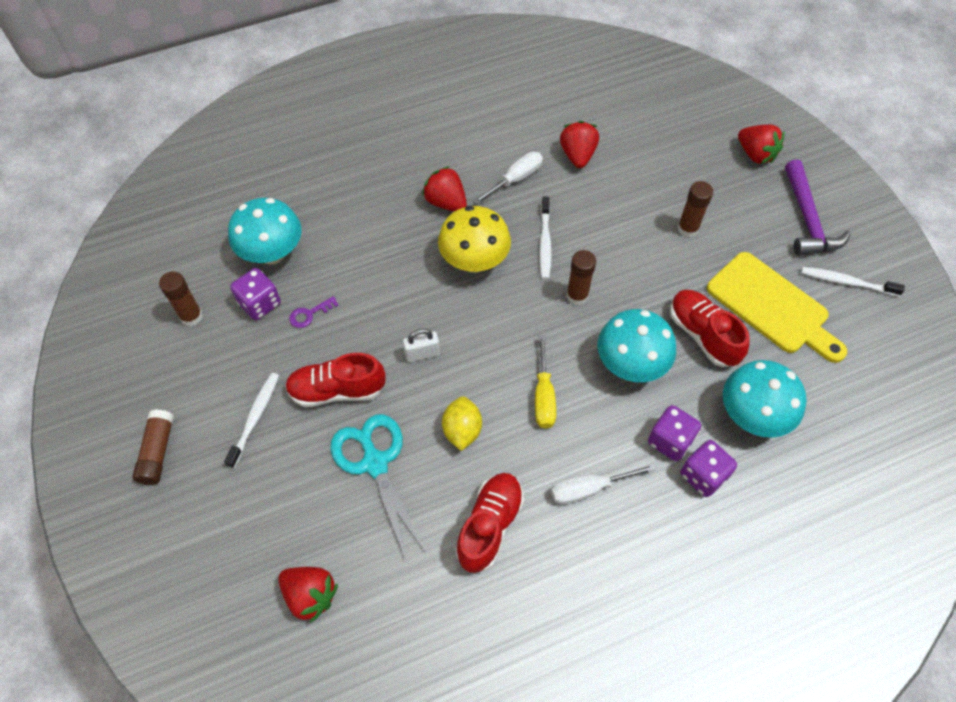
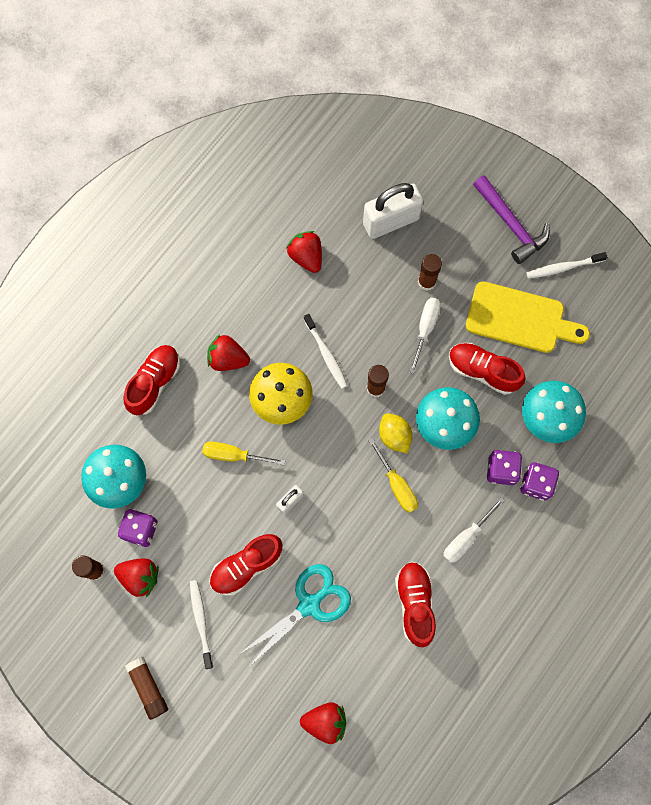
camera: 30 degrees left, 15 degrees up
purple key [289,296,338,328] -> none
turquoise scissors [330,414,426,559] -> turquoise scissors turned 105 degrees clockwise [239,564,351,667]
yellow lemon [442,396,482,451] -> yellow lemon moved to [379,413,412,454]
white screwdriver [473,152,543,205] -> white screwdriver moved to [409,298,441,374]
red strawberry [738,124,785,164] -> red strawberry moved to [114,558,159,597]
none -> red shoe [123,345,180,415]
none -> yellow screwdriver [202,441,285,465]
none -> white padlock [363,183,423,239]

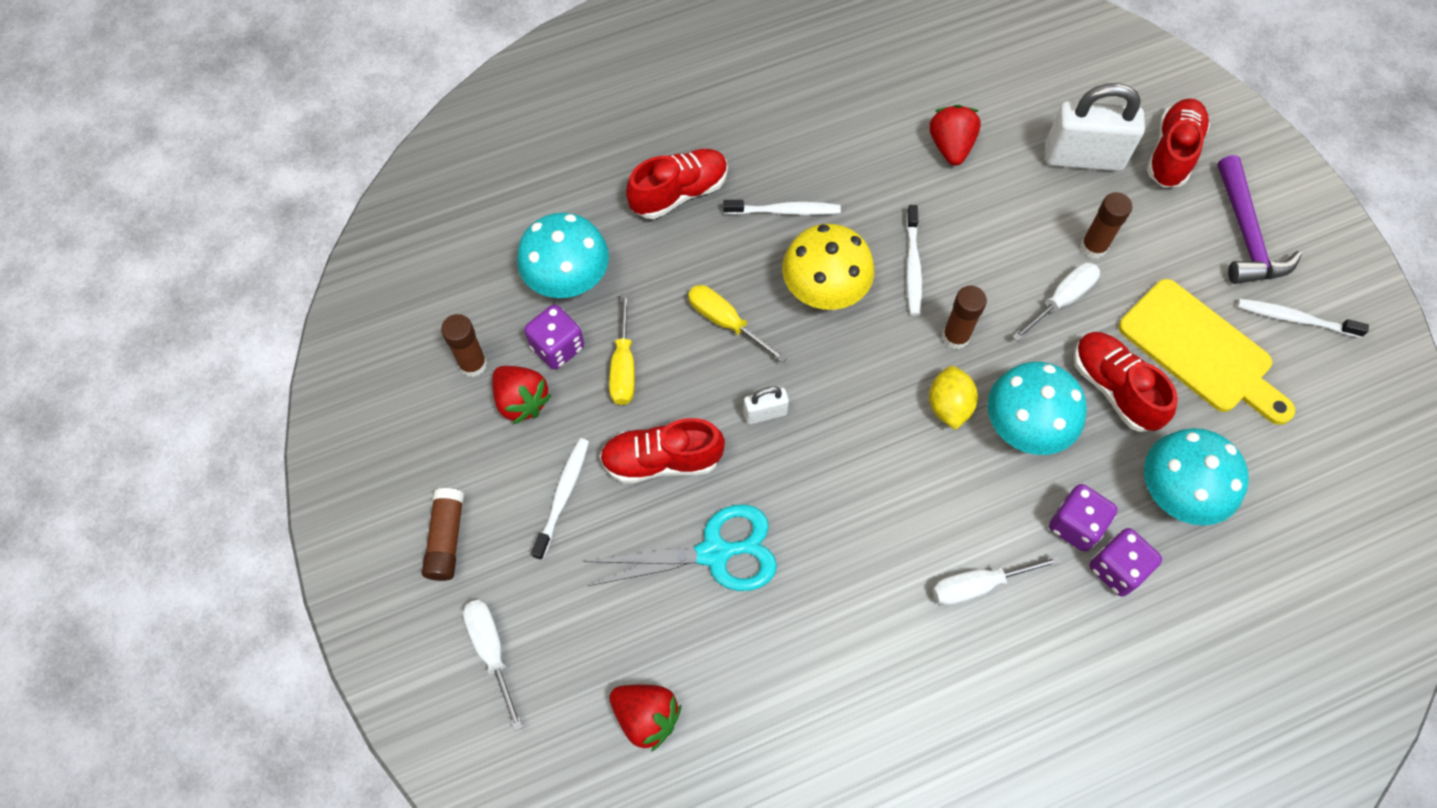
camera: 30 degrees right, 10 degrees down
red strawberry [207,334,250,371] -> white toothbrush [723,200,841,215]
yellow screwdriver [368,438,418,513] -> yellow screwdriver moved to [609,293,635,405]
red shoe [395,562,436,647] -> red shoe moved to [1147,98,1210,187]
none -> white screwdriver [463,600,523,731]

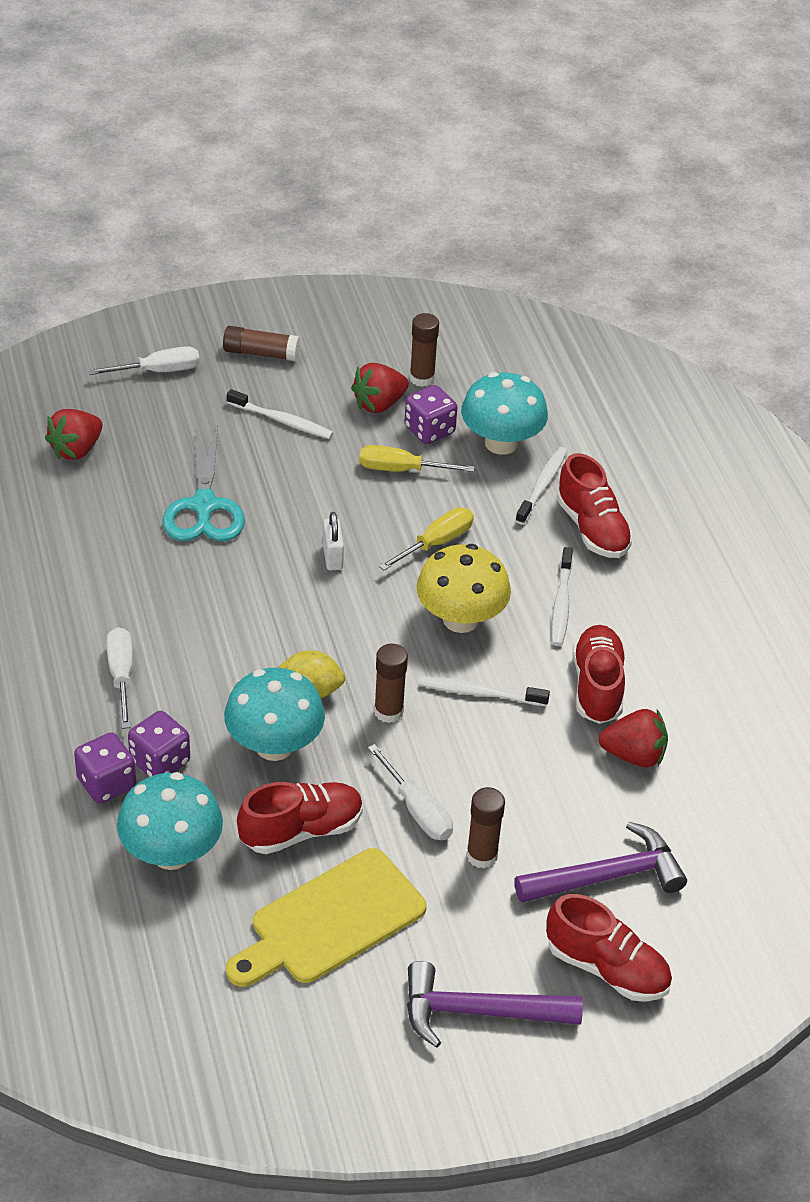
camera: 95 degrees right, 20 degrees down
red shoe [600,418,725,483] -> red shoe moved to [572,625,625,724]
white padlock [1045,83,1145,171] -> purple hammer [514,822,687,903]
white toothbrush [1237,299,1369,338] -> white toothbrush moved to [515,447,567,525]

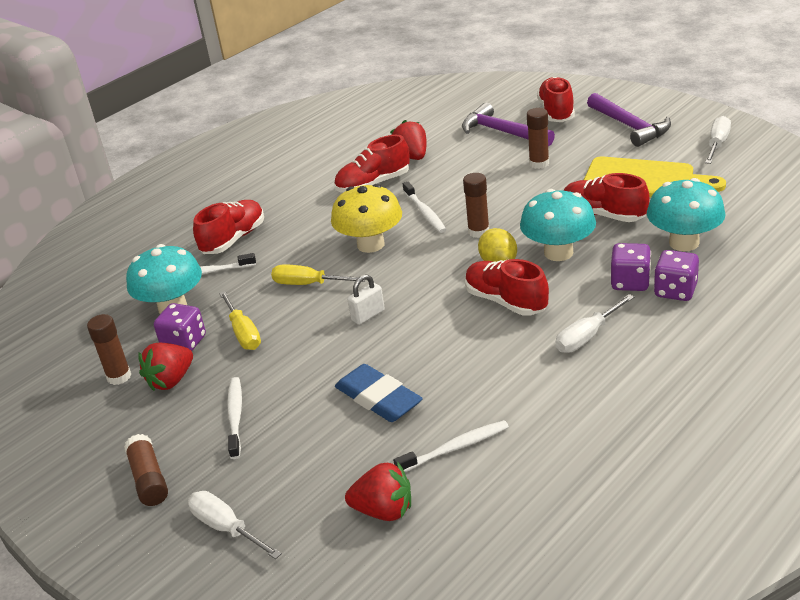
camera: 115 degrees left, 10 degrees down
turquoise scissors [163,424,245,541] -> blue eraser [335,364,423,422]
red strawberry [351,363,409,413] -> red strawberry turned 105 degrees clockwise [138,343,193,391]
white screwdriver [368,744,453,840] -> white screwdriver moved to [705,116,731,164]
white toothbrush [551,547,573,646] -> white toothbrush moved to [393,420,509,472]
none -> red shoe [465,259,549,316]

